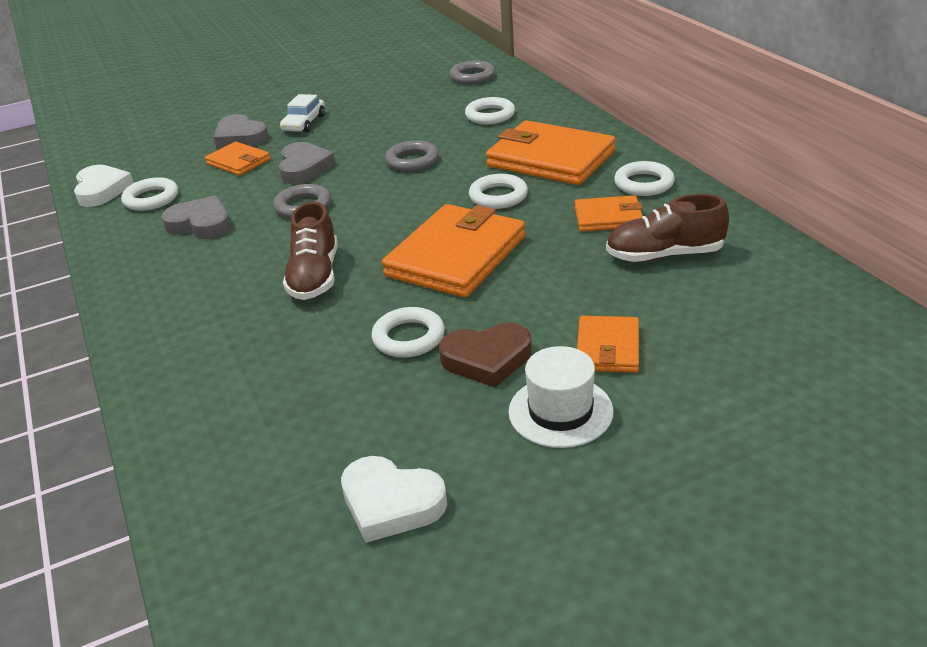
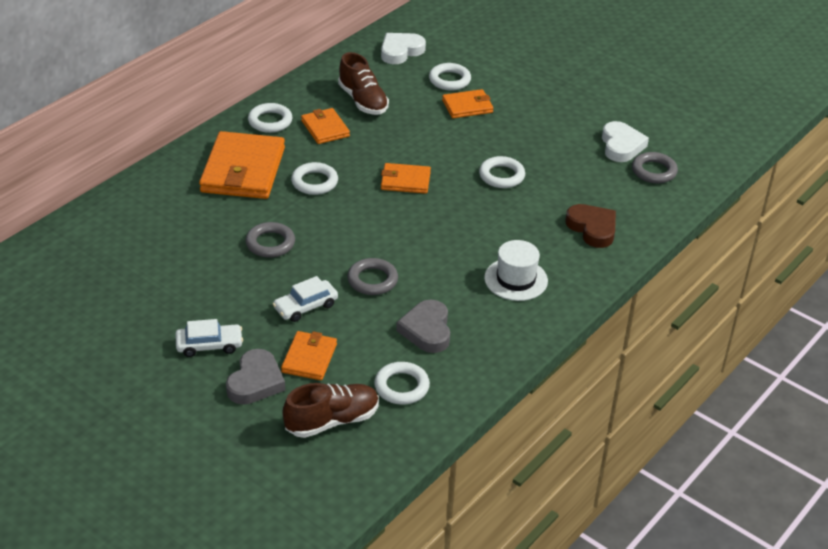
camera: 120 degrees left, 5 degrees up
white heart [74,165,134,207] -> white heart moved to [381,33,426,64]
grey heart [279,142,335,184] -> white car [273,276,338,322]
brown shoe [283,202,338,300] -> brown shoe moved to [283,383,379,438]
orange wallet [382,204,525,298] -> orange wallet [381,163,431,194], size x0.53
brown heart [439,323,532,387] -> brown heart moved to [565,204,616,248]
grey ring [450,60,495,84] -> grey ring moved to [632,152,678,184]
white ring [465,97,515,124] -> white ring moved to [429,63,471,90]
white hat [508,346,613,448] -> white hat moved to [484,240,548,301]

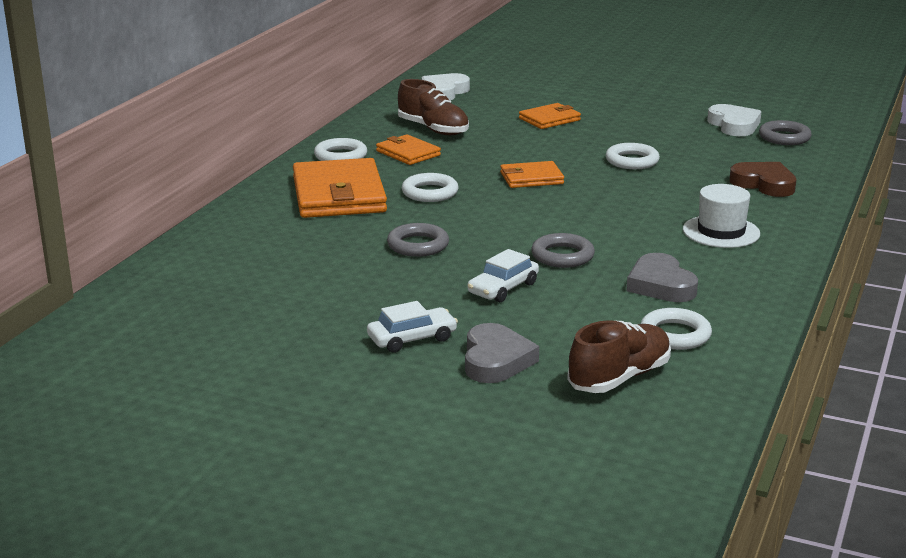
camera: 15 degrees left, 15 degrees down
orange wallet [281,331,337,380] -> none
white ring [429,63,471,90] -> none

